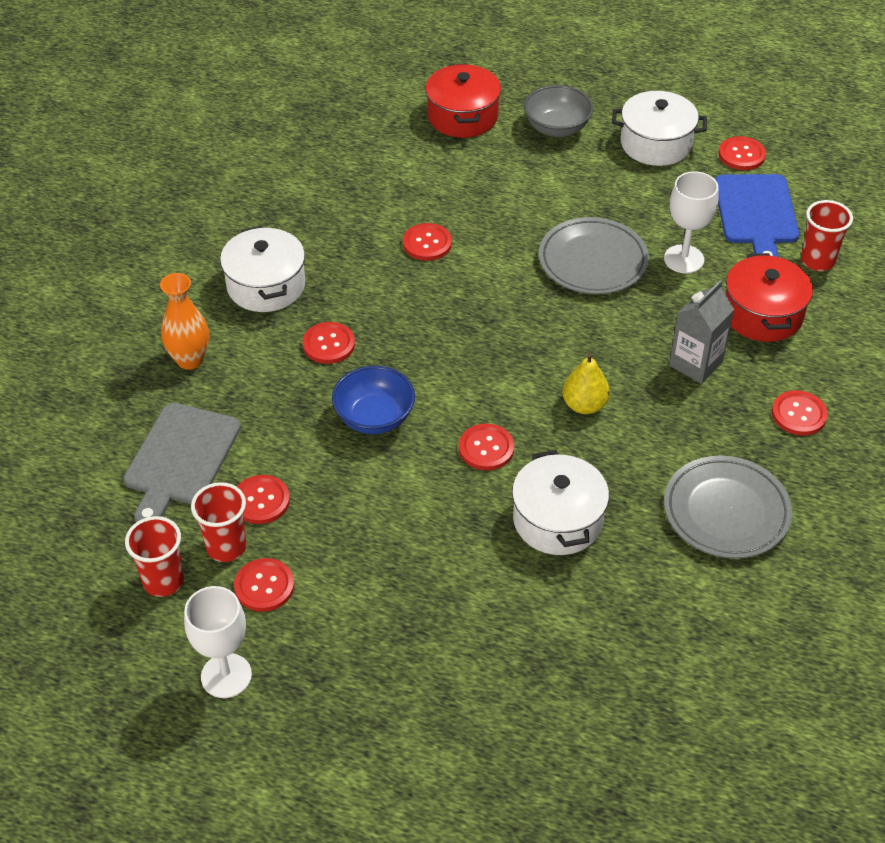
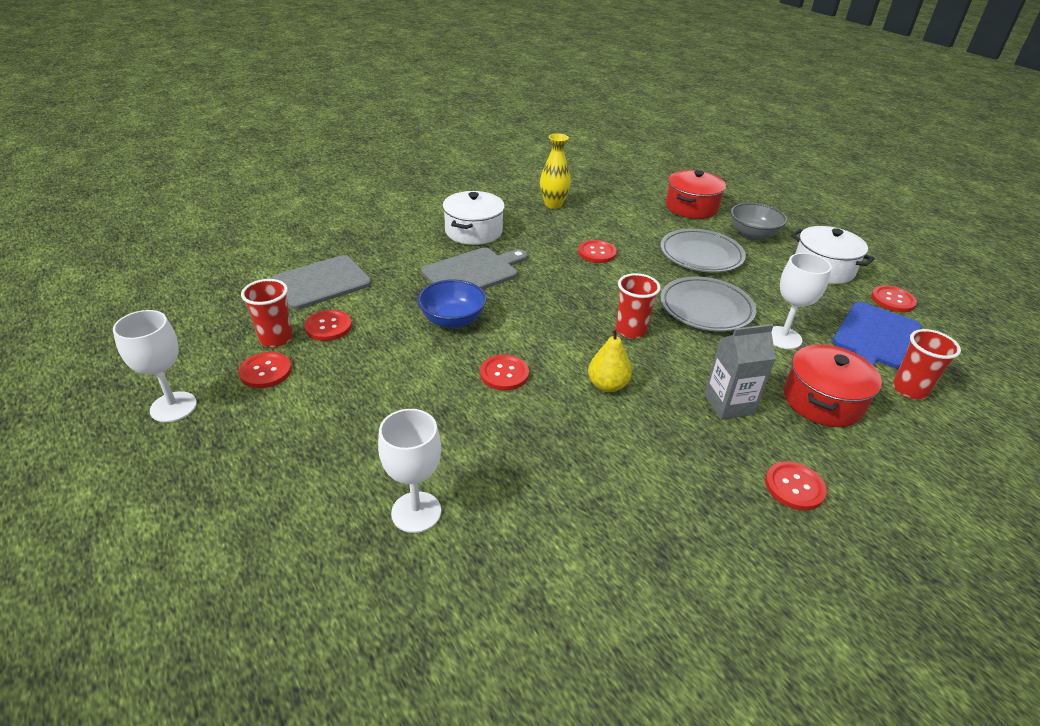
camera: 35 degrees right, 10 degrees down
red cup [125,516,184,597] -> red cup moved to [616,273,661,339]
orange vase [160,273,209,370] -> none
red button [302,322,355,364] -> grey cutting board [421,248,528,290]
white pot [512,450,609,555] -> none
grey plate [664,456,792,559] -> grey plate moved to [660,229,746,273]
none -> white goblet [378,409,441,533]
none -> yellow vase [540,133,571,209]

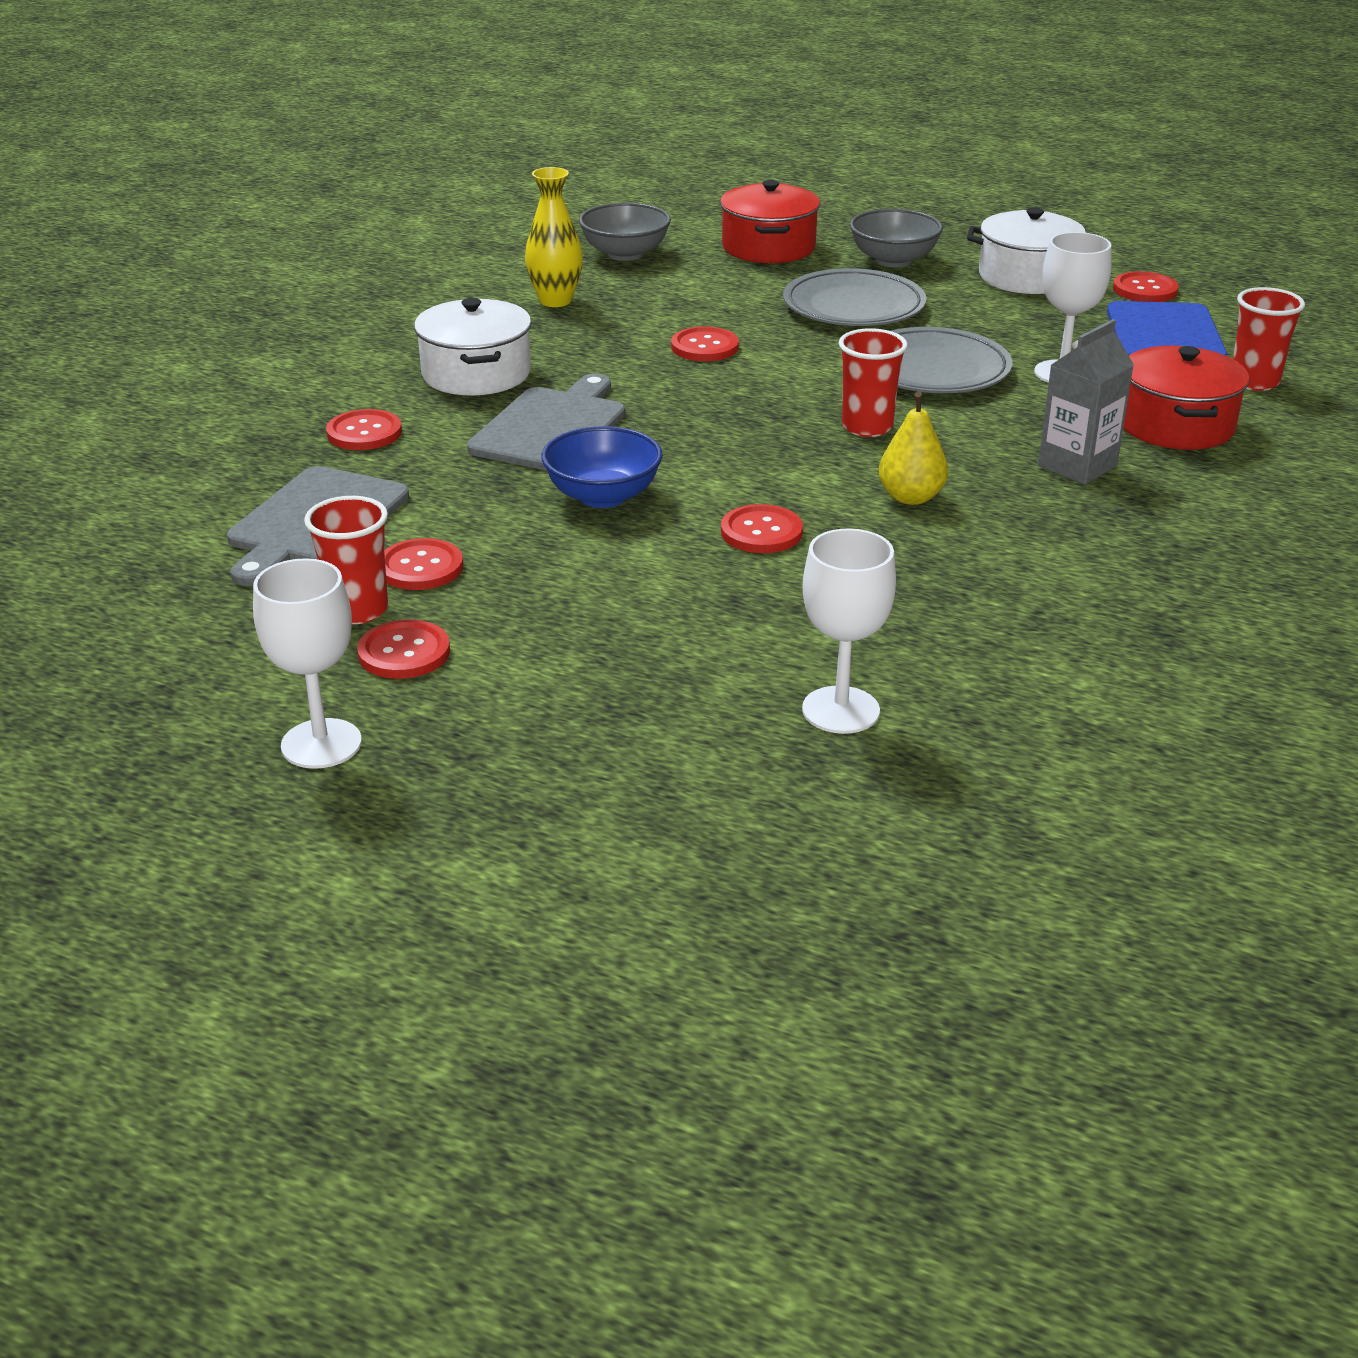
camera: 30 degrees left, 5 degrees down
red button [765,461,827,511] -> red button moved to [326,409,402,450]
none -> grey bowl [579,203,671,261]

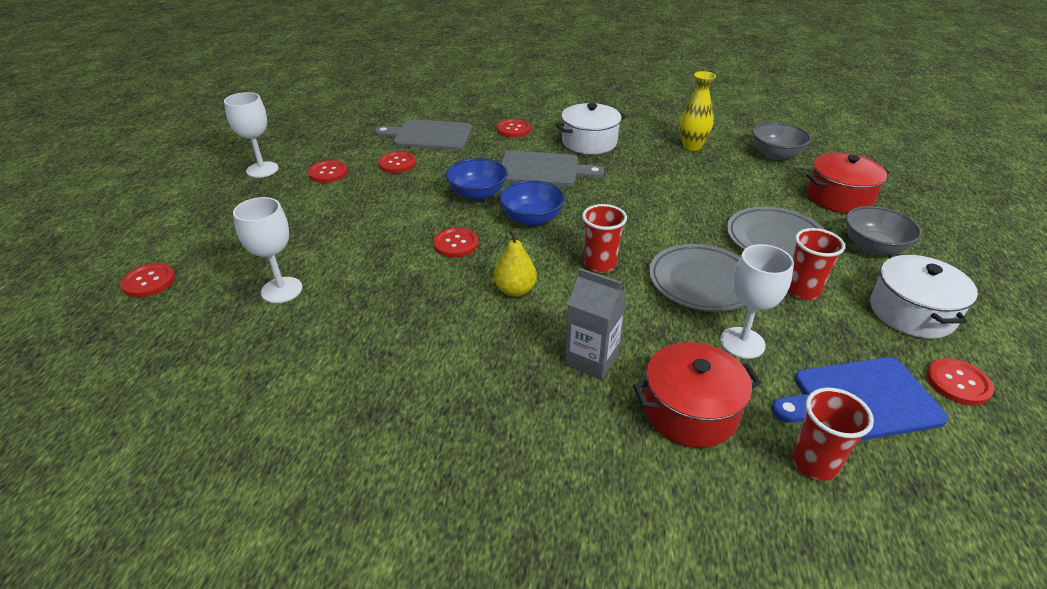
camera: 75 degrees right, 5 degrees up
red cup [304,496,388,624] -> red cup moved to [788,228,845,300]
red button [671,326,739,361] -> red button moved to [120,263,175,297]
none -> blue bowl [499,180,565,226]

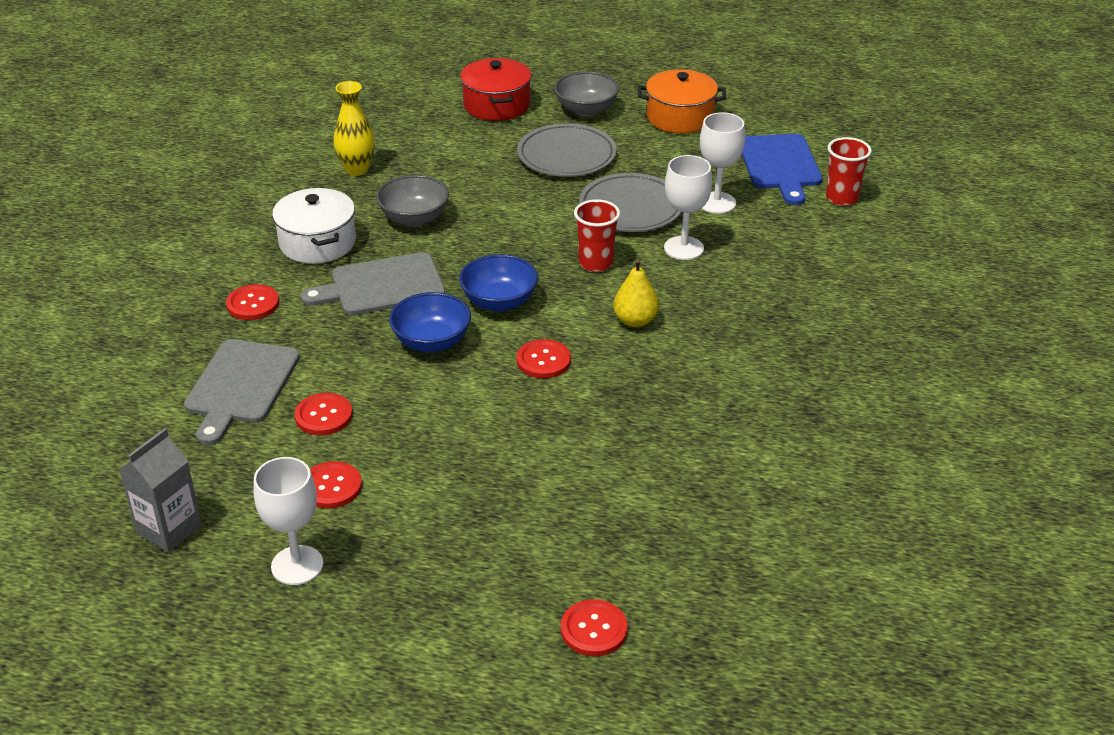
camera: 85 degrees left, 0 degrees up
white goblet [233,197,302,303] -> white goblet moved to [664,155,712,260]
grey cutting board [501,151,604,186] -> grey cutting board turned 120 degrees counterclockwise [301,252,445,315]
grey carton [565,268,627,379] -> grey carton moved to [119,428,202,553]
red pot [633,342,761,448] -> none
grey bowl [752,122,811,160] -> grey bowl moved to [376,175,449,227]
red cup [788,228,845,300] -> none
white pot [870,254,978,339] -> orange pot [638,69,726,133]
red button [926,358,994,405] -> none

